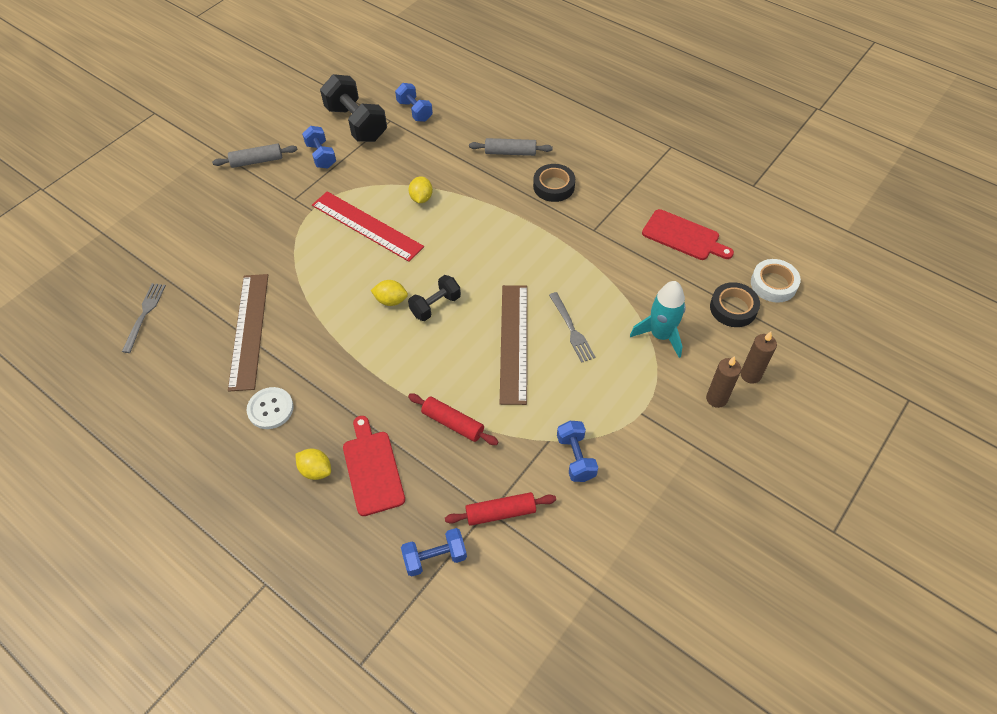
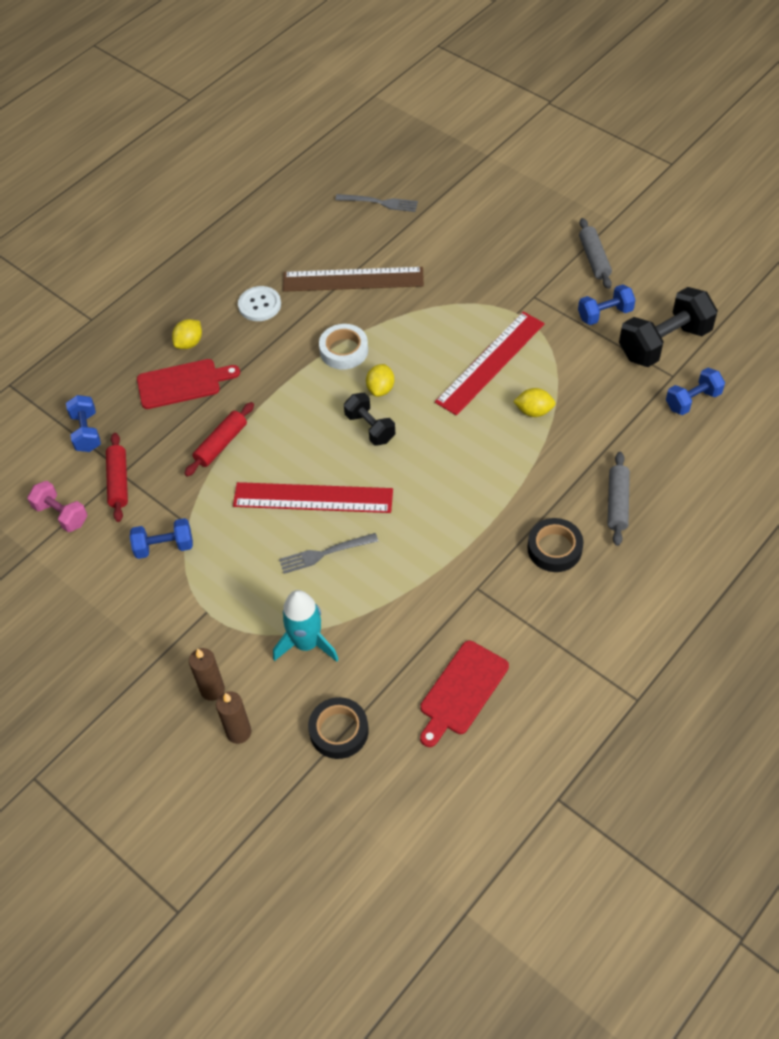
camera: 95 degrees right, 0 degrees up
brown ruler [500,285,527,405] -> red ruler [233,482,393,513]
white tape [751,259,801,303] -> white tape moved to [319,324,368,370]
none -> pink dumbbell [27,481,87,532]

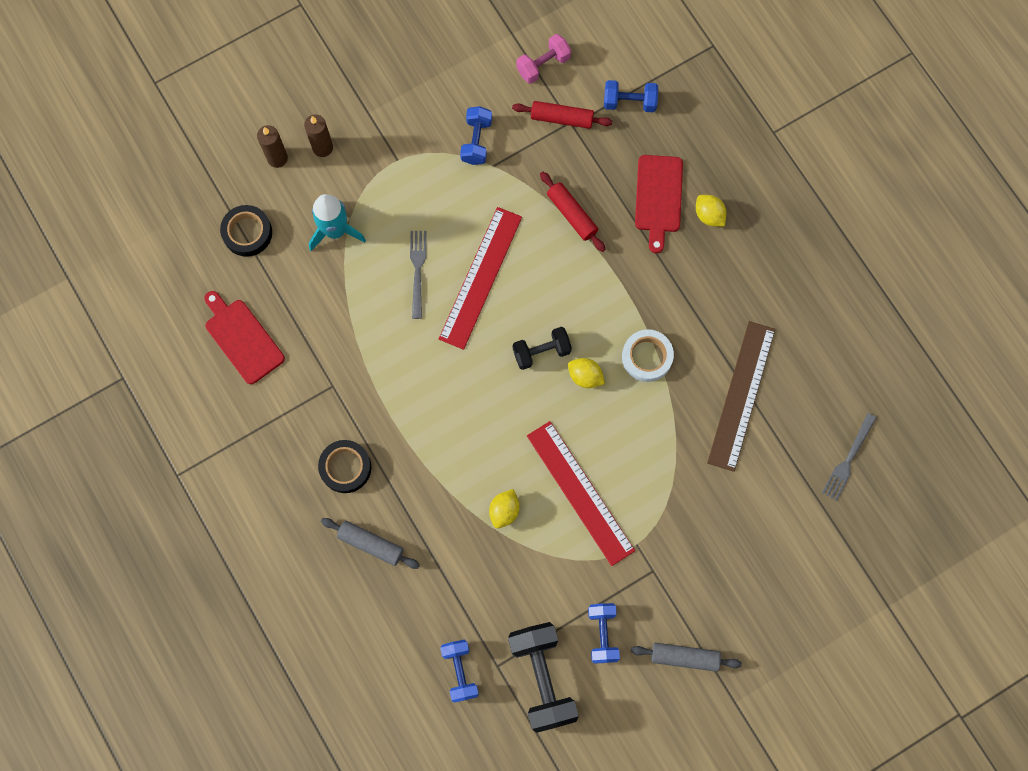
camera: 105 degrees right, 20 degrees up
white button [238,286,281,321] -> none

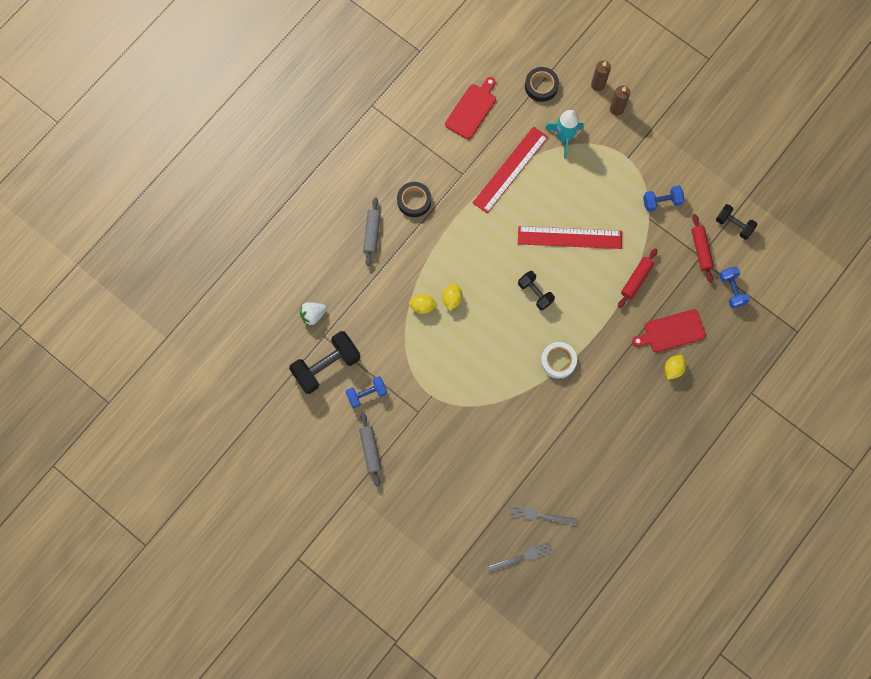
camera: 70 degrees right, 0 degrees up
grey fork [410,231,426,319] -> grey fork moved to [486,541,553,573]
blue dumbbell [440,640,479,703] -> white strawberry [300,302,327,325]
pink dumbbell [516,34,571,84] -> black dumbbell [716,204,757,240]
red ruler [527,421,635,566] -> red ruler moved to [472,126,548,213]
yellow lemon [568,358,605,388] -> yellow lemon moved to [442,283,462,311]
brown ruler [707,321,775,472] -> none

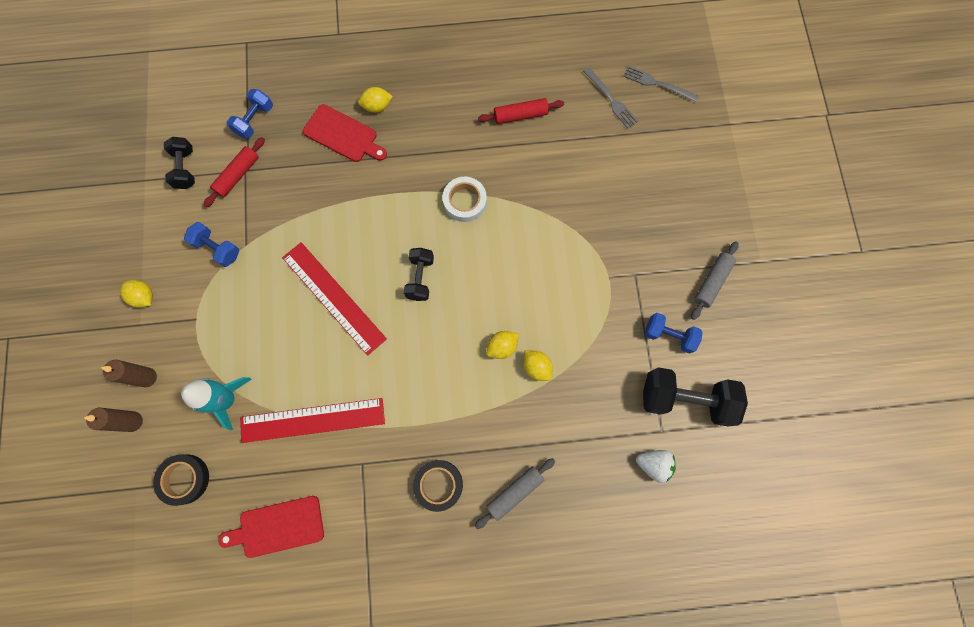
camera: 135 degrees left, 0 degrees up
red rolling pin [618,248,657,308] -> red rolling pin moved to [478,98,564,124]
none -> yellow lemon [120,280,153,308]

